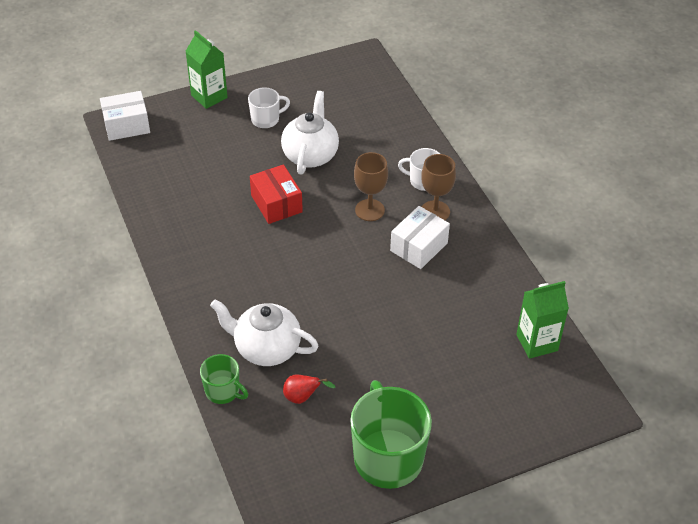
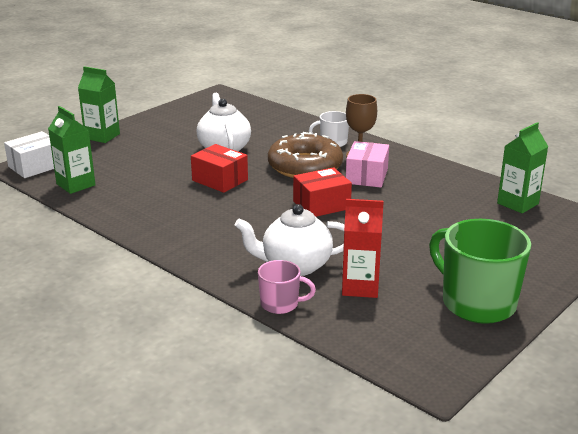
camera: 25 degrees left, 20 degrees down
green mug [200,354,248,404] -> pink mug [258,260,316,314]
white mug [248,87,290,128] -> none
red pear [283,375,335,404] -> red carton [342,199,384,298]
brown goblet [354,152,388,221] -> brown donut [268,132,343,178]
white box [390,206,450,269] -> pink box [346,141,389,187]
none -> green carton [48,106,96,194]
none -> red box [293,167,352,217]

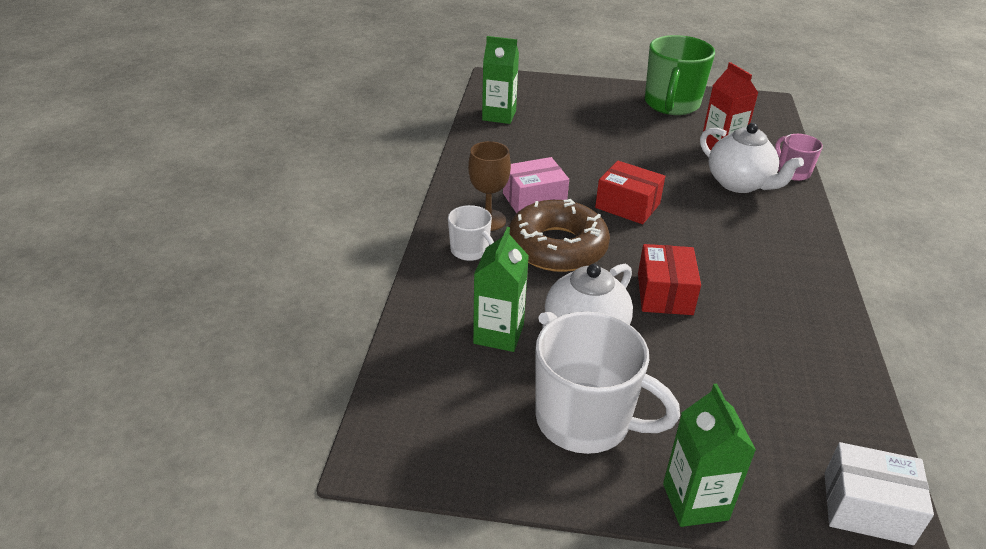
camera: 125 degrees left, 10 degrees up
green carton [48,106,96,194] -> green carton moved to [473,227,529,352]
none -> white mug [536,312,680,454]

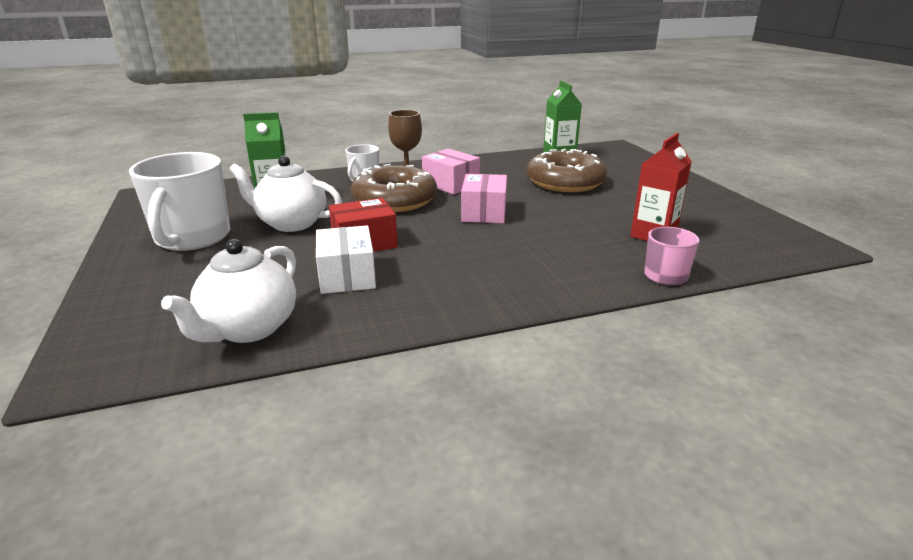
camera: 65 degrees right, 10 degrees down
red box [595,161,665,224] -> pink box [461,174,507,223]
green mug [645,35,715,115] -> none
green carton [663,384,756,527] -> none
white teapot [700,123,804,193] -> white teapot moved to [161,239,296,343]
white box [825,442,934,545] -> white box moved to [316,225,376,294]
none -> brown donut [527,149,607,192]

